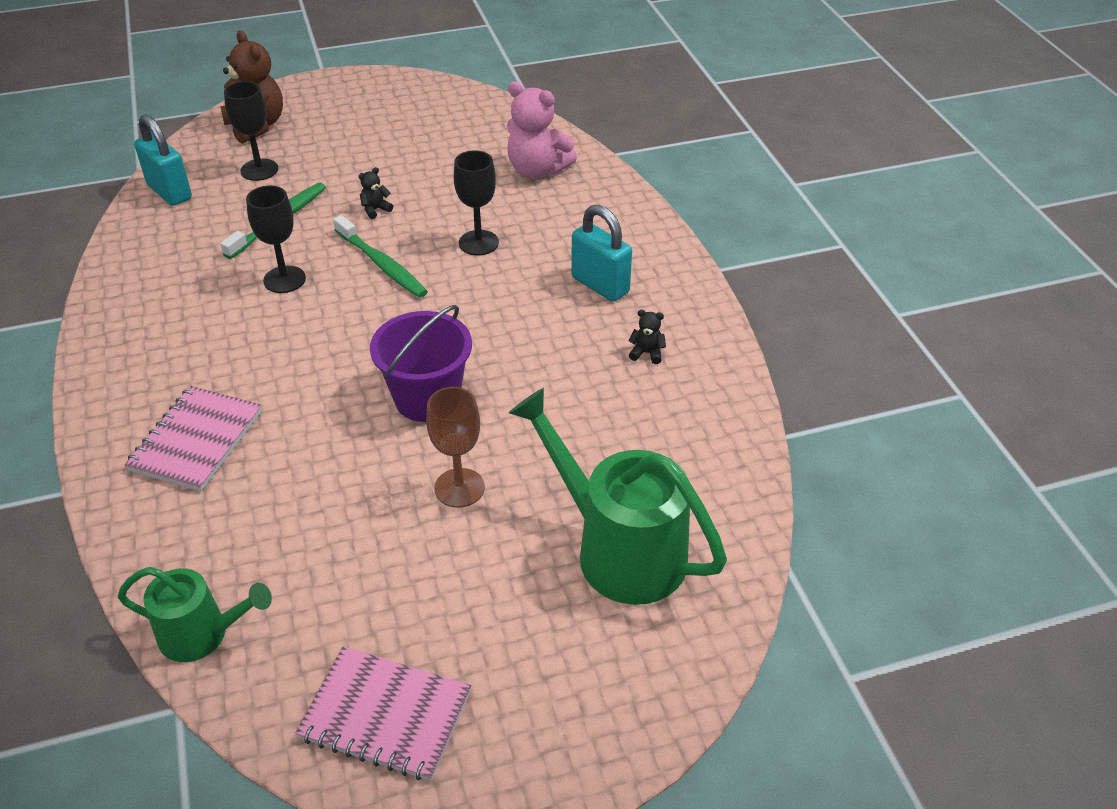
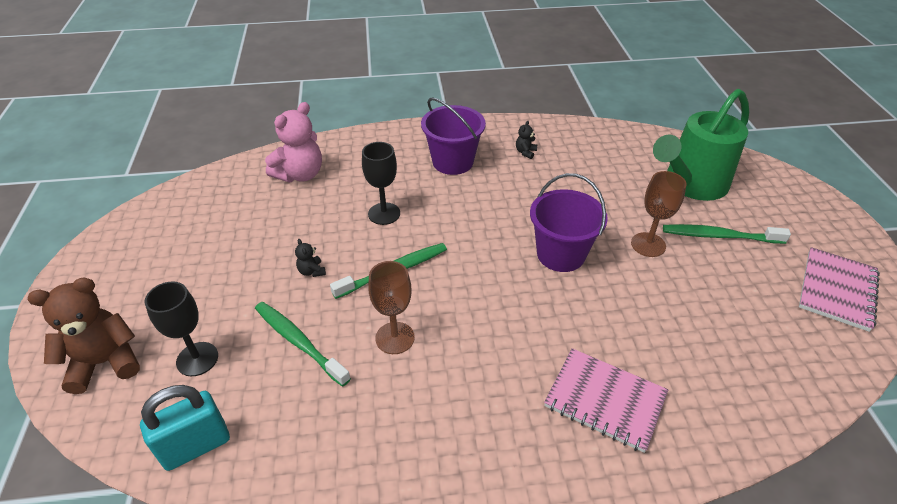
camera: 80 degrees left, 0 degrees up
green watering can [118,567,272,662] -> none
black goblet [246,186,306,293] -> brown goblet [368,261,415,354]
turquoise padlock [571,205,632,302] -> purple bucket [421,97,486,175]
none -> green toothbrush [663,224,791,244]

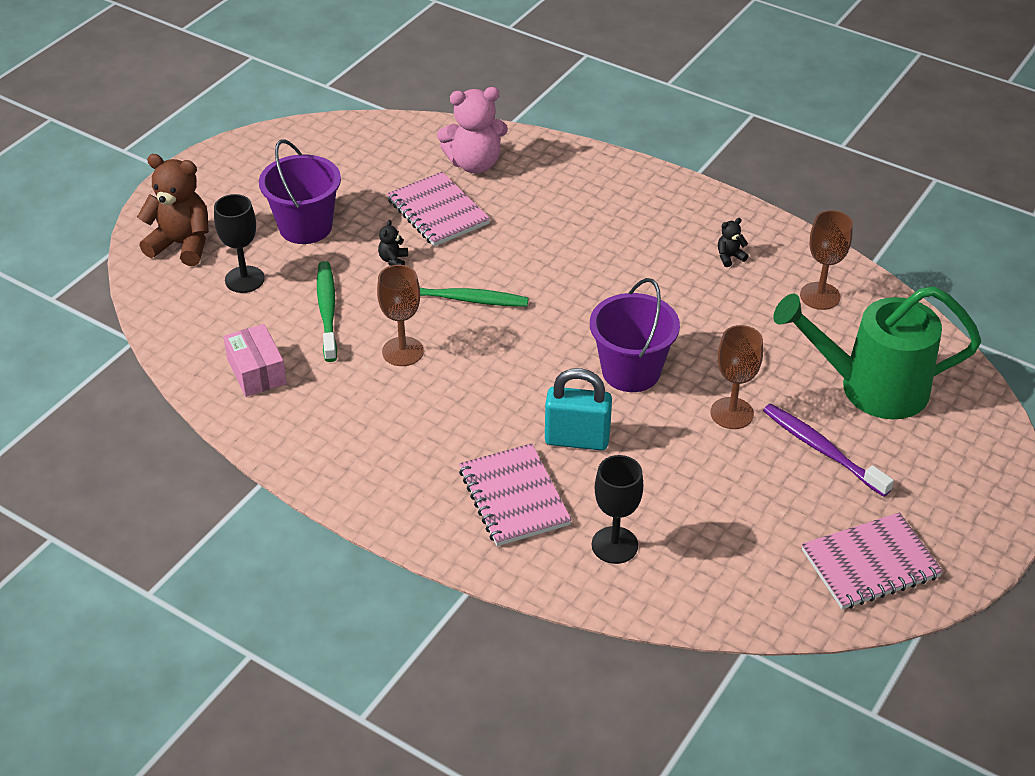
camera: 40 degrees right, 0 degrees up
turquoise padlock [140,385,230,471] -> turquoise padlock moved to [545,368,612,451]
black goblet [362,142,400,225] -> black goblet moved to [592,455,643,564]
purple bucket [421,97,486,175] -> purple bucket moved to [259,140,341,244]
green toothbrush [663,224,791,244] -> purple toothbrush [763,404,894,497]
none -> pink box [223,324,287,397]
none -> pink notebook [387,172,490,246]
none -> brown goblet [800,210,853,310]

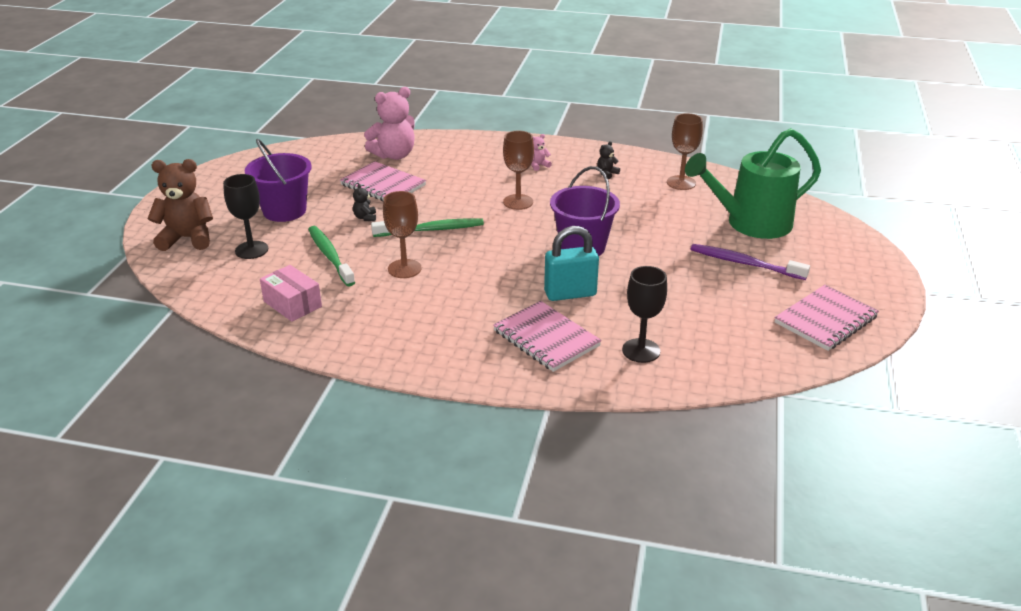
camera: 20 degrees left, 10 degrees down
brown goblet [711,325,763,429] -> brown goblet moved to [503,131,534,210]
none -> pink teddy bear [531,134,552,171]

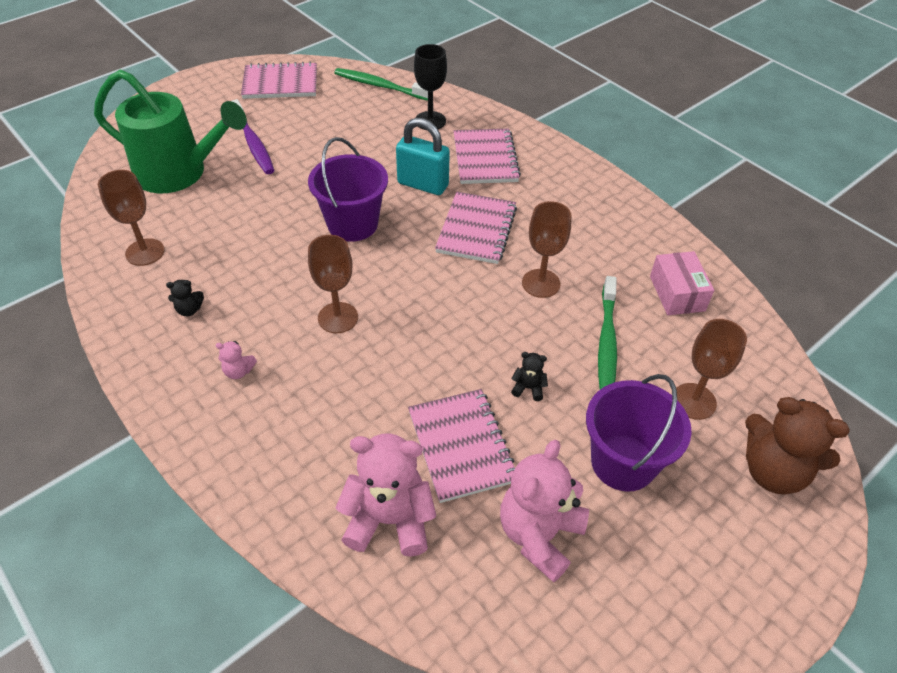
camera: 145 degrees left, 15 degrees up
black goblet [223,174,268,259] -> brown goblet [676,319,747,420]
black teddy bear [353,184,376,222] -> black teddy bear turned 105 degrees counterclockwise [511,352,548,401]
green toothbrush [371,218,484,237] -> green toothbrush moved to [334,68,428,101]
none -> pink notebook [435,192,517,264]
none -> pink teddy bear [500,440,589,583]

